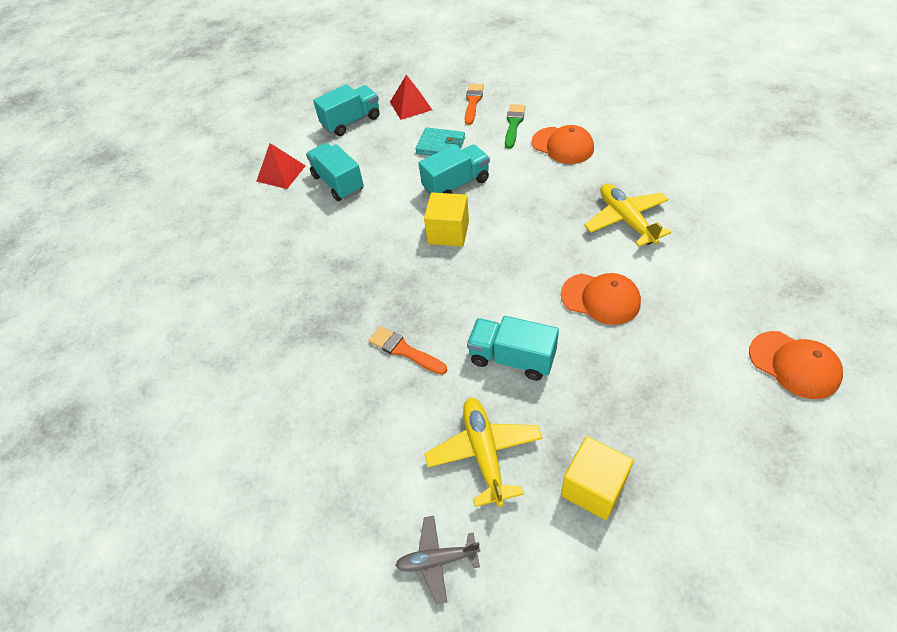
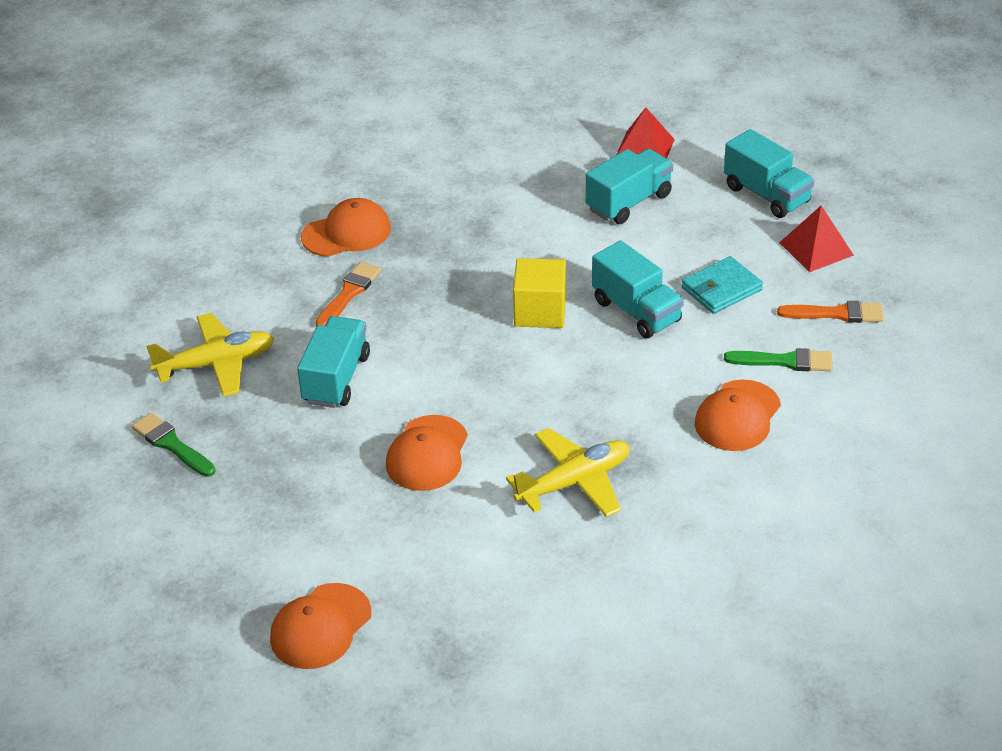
camera: 80 degrees right, 10 degrees down
grey plane [395,516,480,605] -> none
turquoise wallet [416,127,465,156] -> turquoise wallet turned 45 degrees clockwise [681,256,763,314]
yellow cube [561,436,634,520] -> green brush [132,413,216,477]
none -> orange cap [301,198,391,257]

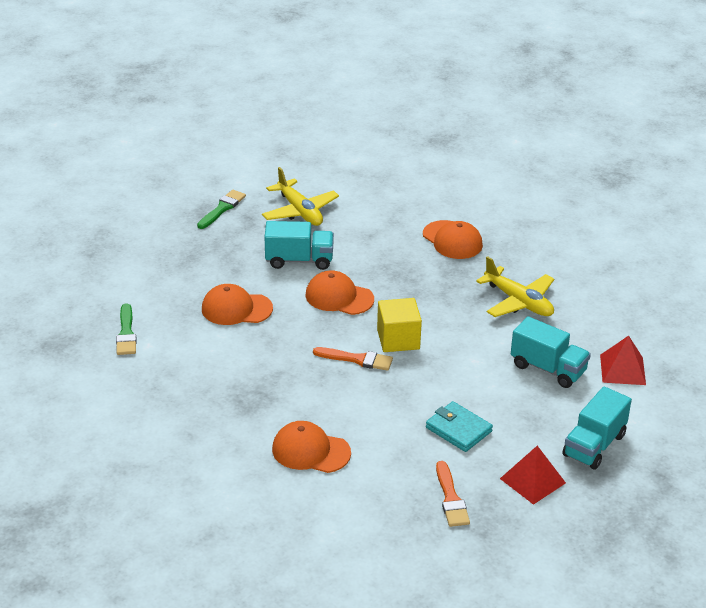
camera: 75 degrees right, 5 degrees down
orange cap [270,583,371,669] -> orange cap moved to [306,271,374,315]
orange brush [315,262,381,327] -> orange brush moved to [313,347,393,371]
yellow plane [506,428,630,517] -> yellow plane moved to [476,256,554,317]
turquoise truck [592,240,684,338] -> none
green brush [724,348,832,371] -> green brush moved to [116,303,137,355]

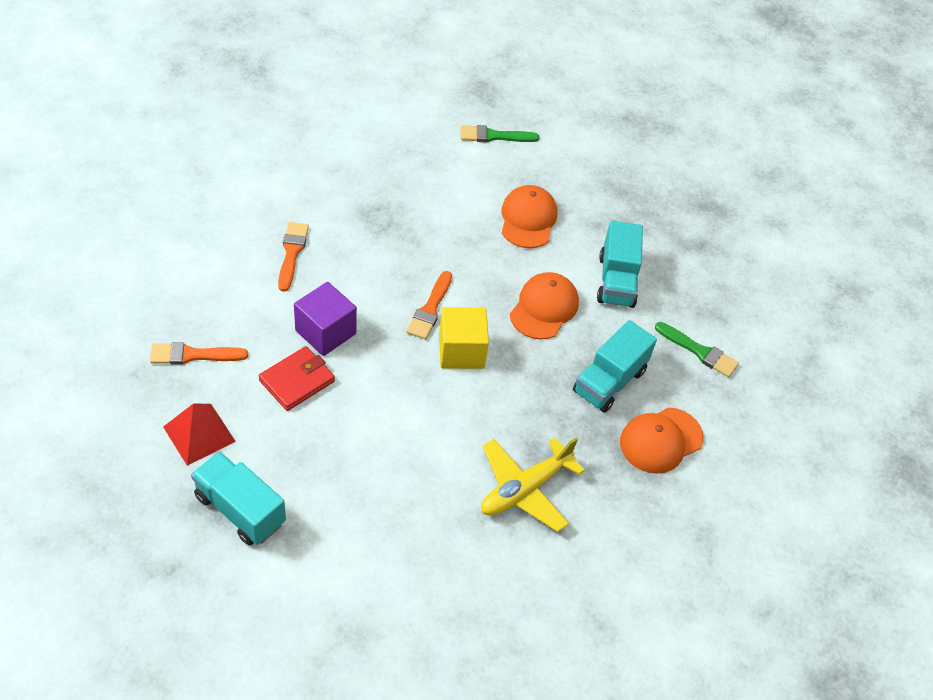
camera: 90 degrees right, 15 degrees up
green brush [197,190,246,229] -> green brush moved to [655,322,739,378]
yellow plane [262,167,339,226] -> none
orange cap [272,421,351,473] -> orange brush [278,222,309,292]
turquoise wallet [426,401,493,452] -> red wallet [258,346,335,411]
turquoise truck [511,316,591,388] -> turquoise truck moved to [573,320,657,413]
red pyramid [600,336,646,385] -> none
none -> purple cube [294,282,357,356]

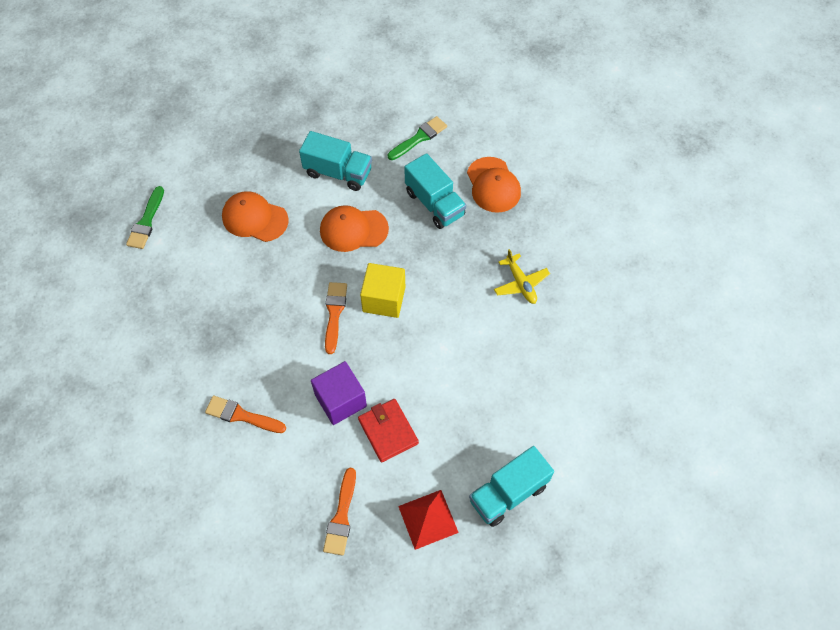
camera: 70 degrees left, 10 degrees up
orange brush [406,271,452,340] -> orange brush turned 120 degrees counterclockwise [325,282,347,354]
yellow plane [481,437,585,532] -> yellow plane [494,249,550,304], size x0.66
orange cap [510,272,579,340] -> orange cap turned 45 degrees counterclockwise [320,205,389,252]

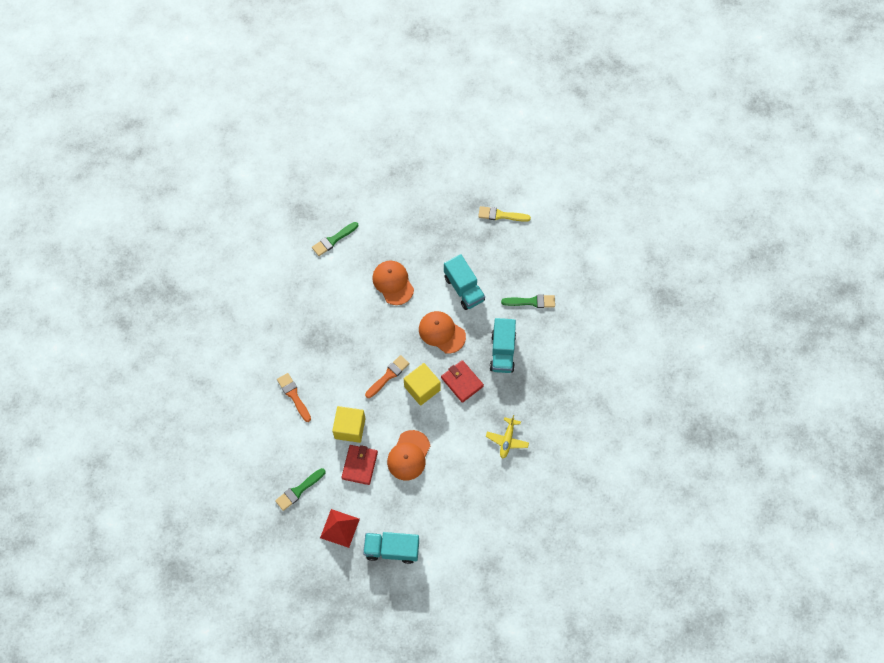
camera: 40 degrees right, 5 degrees up
purple cube [311,361,367,425] -> yellow cube [332,406,365,443]
orange brush [323,468,356,556] -> green brush [275,468,326,511]
orange cap [467,157,521,213] -> orange cap moved to [387,430,430,480]
none -> red wallet [441,360,484,403]
none -> yellow brush [478,206,531,222]

